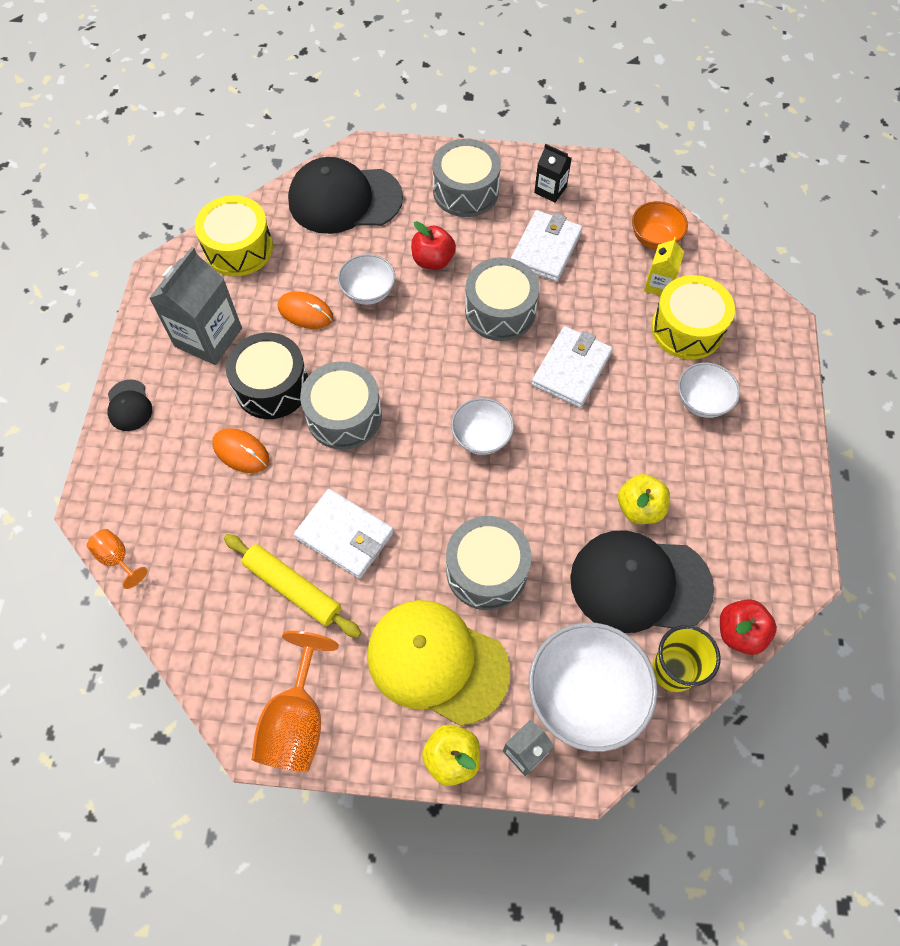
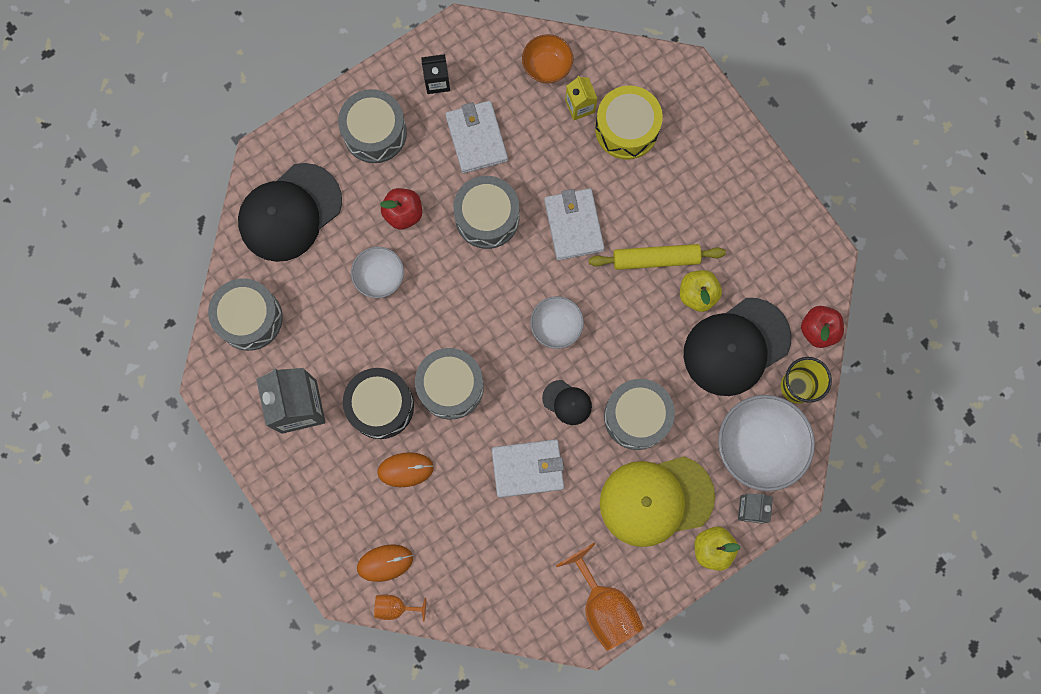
camera: 40 degrees left, 15 degrees up
black cap [108,379,152,431] -> black cap moved to [542,380,592,425]
yellow drum [195,195,273,276] -> grey drum [208,278,283,351]
yellow rolling pin [224,534,361,638] -> yellow rolling pin moved to [589,244,726,270]
orange mouse [278,291,333,329] -> orange mouse moved to [357,545,413,582]
white bowl [678,362,740,418] -> none

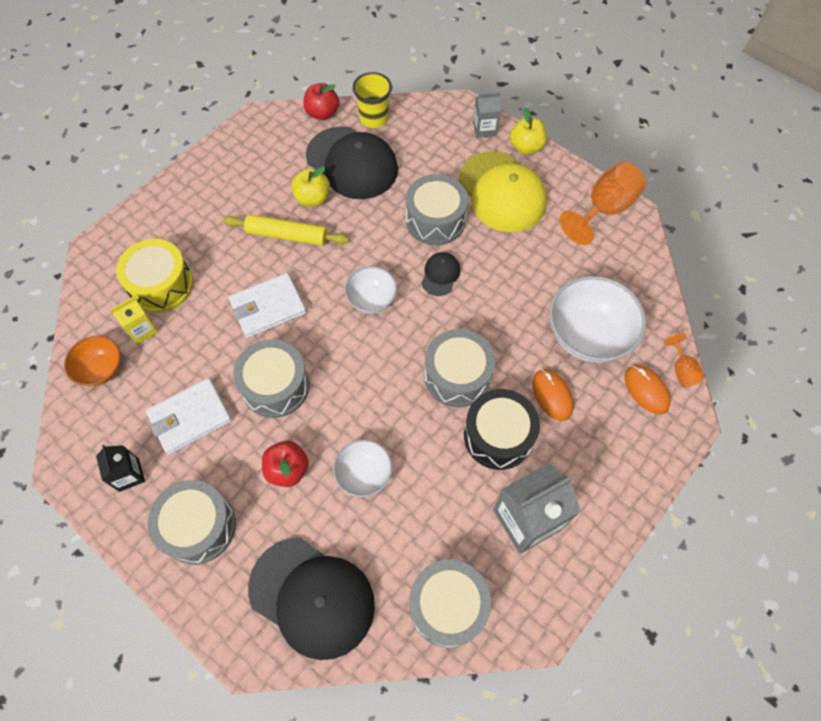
camera: 105 degrees left, 15 degrees down
white wallet [492,439,564,498] -> none
yellow rolling pin [589,244,726,270] -> yellow rolling pin turned 60 degrees counterclockwise [223,214,349,246]
white bowl [718,395,815,491] -> white bowl moved to [549,276,646,363]

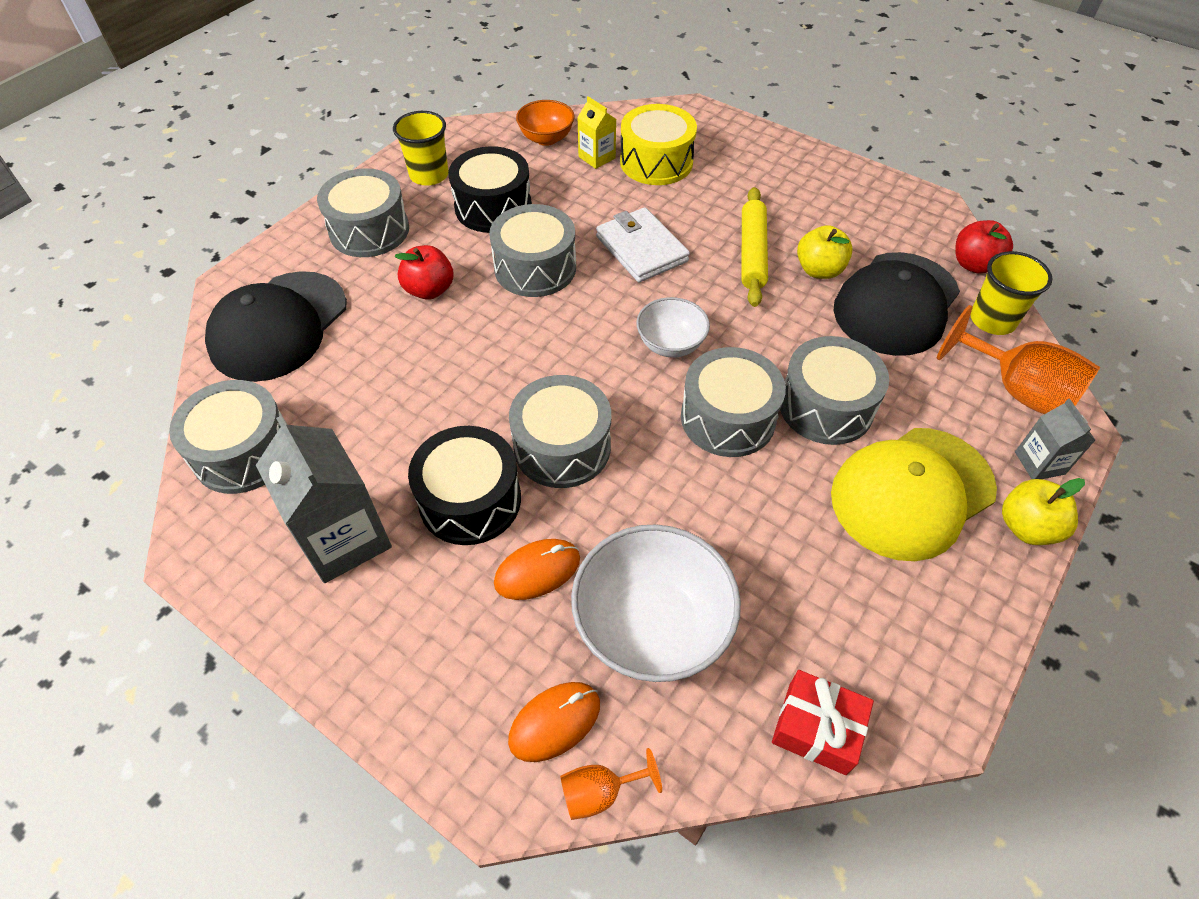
camera: 85 degrees right, 10 degrees down
black carton [96,445,145,492] -> yellow cup [393,111,448,186]
white wallet [146,378,232,455] -> black drum [448,146,532,233]
white bowl [333,440,392,497] -> none
black cap [421,252,460,296] -> grey drum [681,347,786,457]
orange goblet [559,162,646,245] -> orange goblet moved to [937,305,1100,414]
none -> red gift [772,670,874,775]

